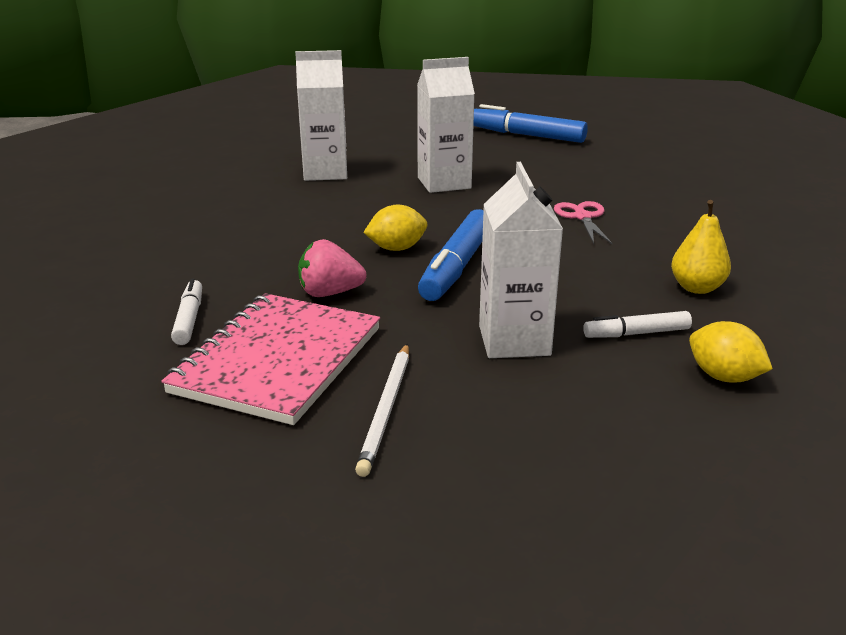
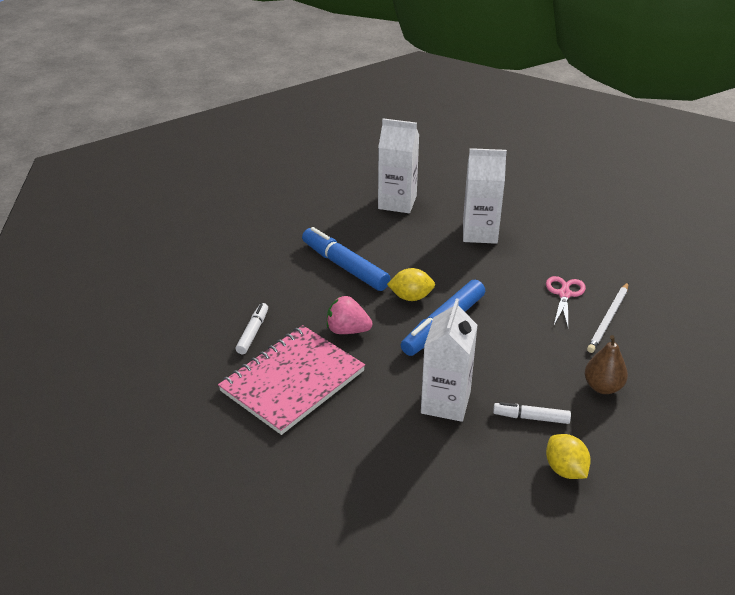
camera: 20 degrees right, 10 degrees up
white pencil [355,344,409,477] -> white pencil moved to [587,283,628,353]
blue marker [473,104,588,143] -> blue marker moved to [302,227,391,291]
yellow pear [671,200,731,294] -> brown pear [584,335,628,394]

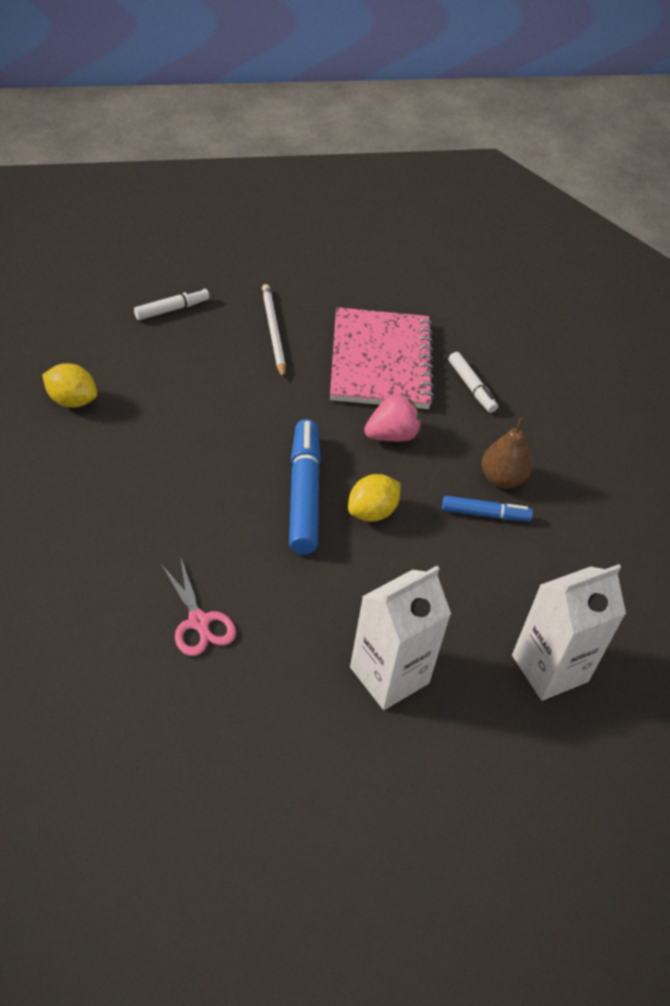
camera: 135 degrees right, 10 degrees up
blue marker [302,227,391,291] -> blue marker [442,496,533,521], size x0.56
white carton [421,298,478,422] -> none
white marker [493,402,571,424] -> white marker moved to [134,287,209,320]
brown pear [584,335,628,394] -> brown pear moved to [482,418,532,488]
white pencil [587,283,628,353] -> white pencil moved to [262,284,286,379]

